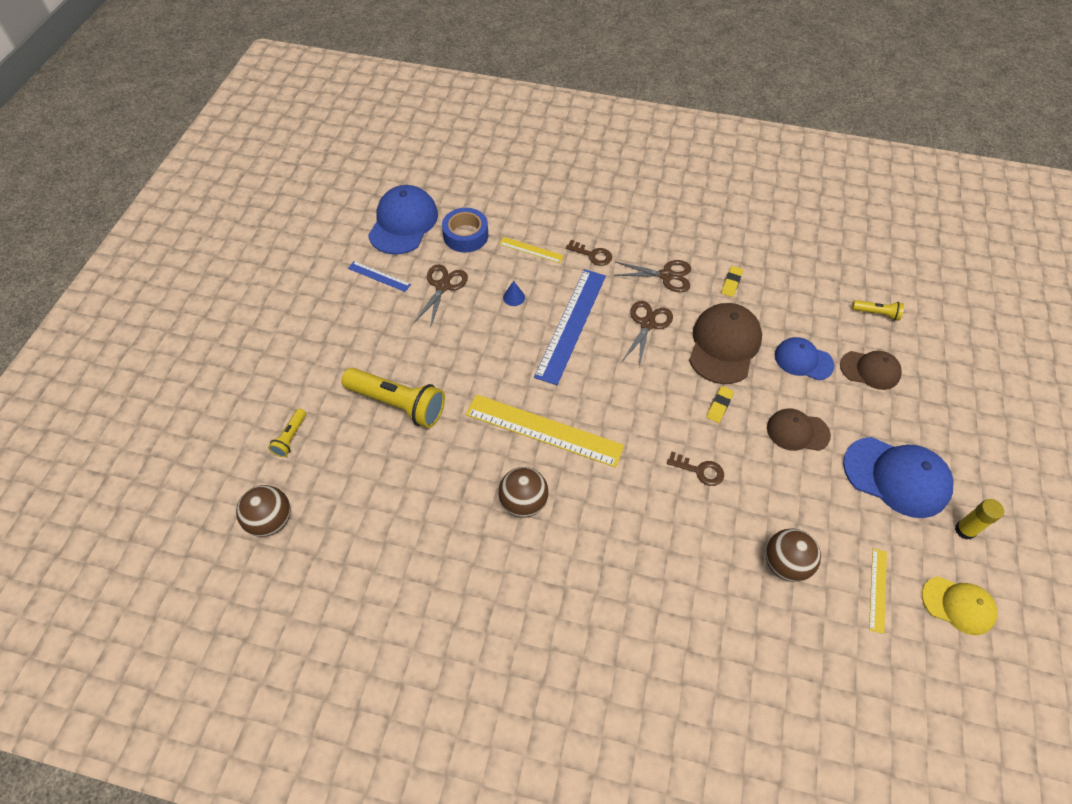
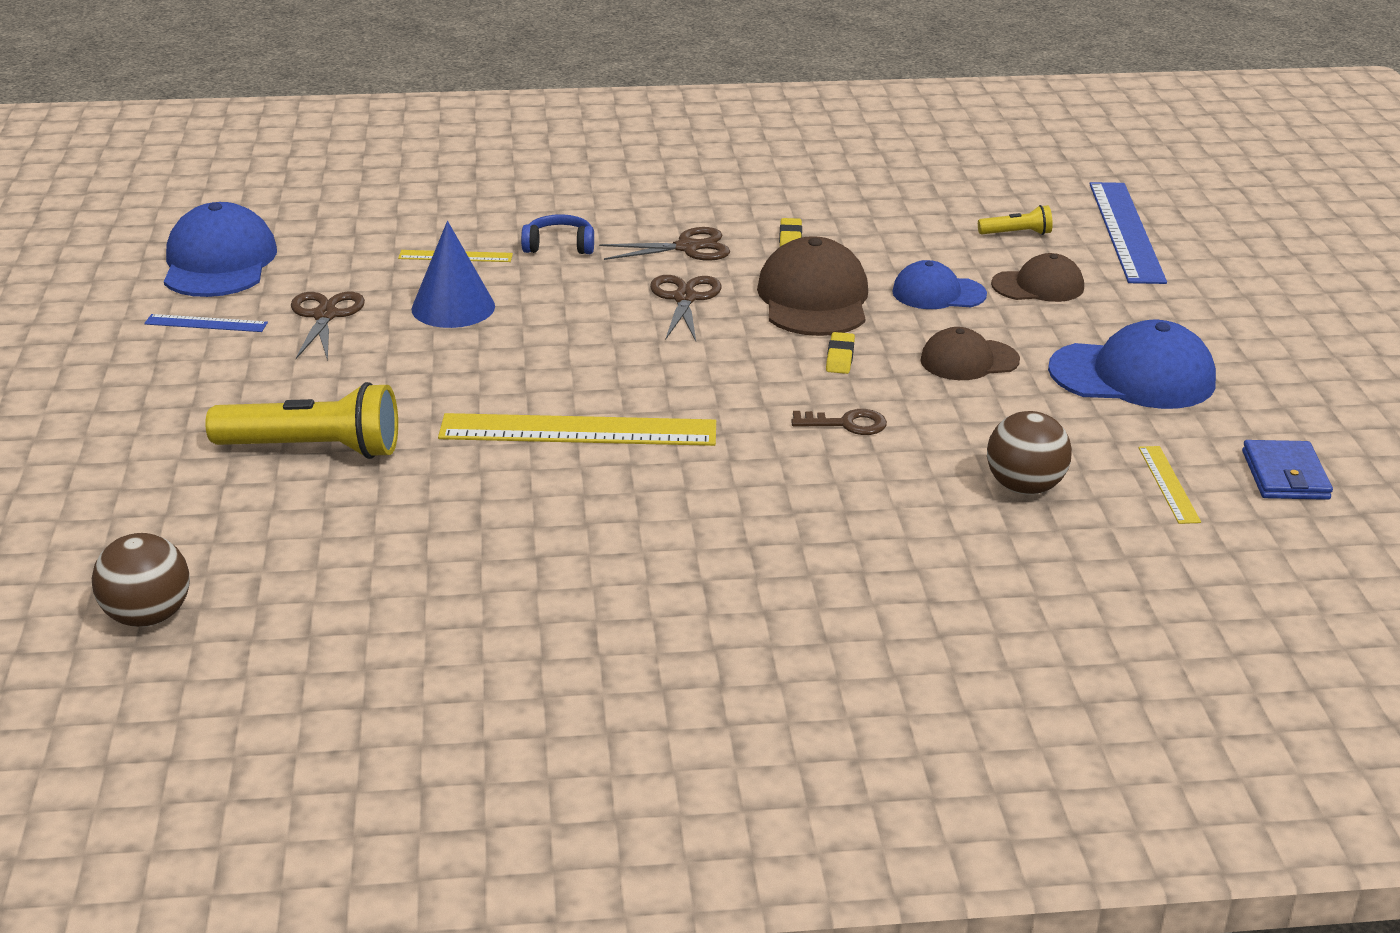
camera: 20 degrees left, 25 degrees down
yellow flashlight [268,409,306,457] -> none
blue tape [442,208,488,253] -> none
brown ball [498,467,549,518] -> none
blue cone [503,281,525,306] -> blue cone [411,221,495,328], size x2.19
blue ruler [534,269,606,385] -> blue ruler moved to [1089,182,1167,284]
brown key [566,240,612,266] -> blue headphones [521,214,594,254]
yellow cap [922,576,998,635] -> blue wallet [1242,440,1333,500]
yellow glue stick [955,499,1004,540] -> none

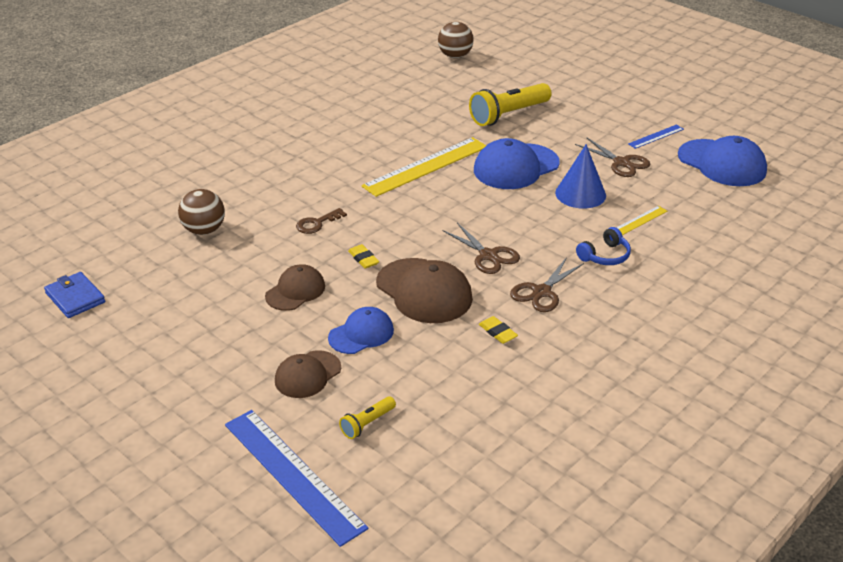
camera: 140 degrees right, 5 degrees up
blue cap [1048,320,1216,409] -> blue cap moved to [474,138,560,189]
yellow ruler [1138,446,1201,524] -> none

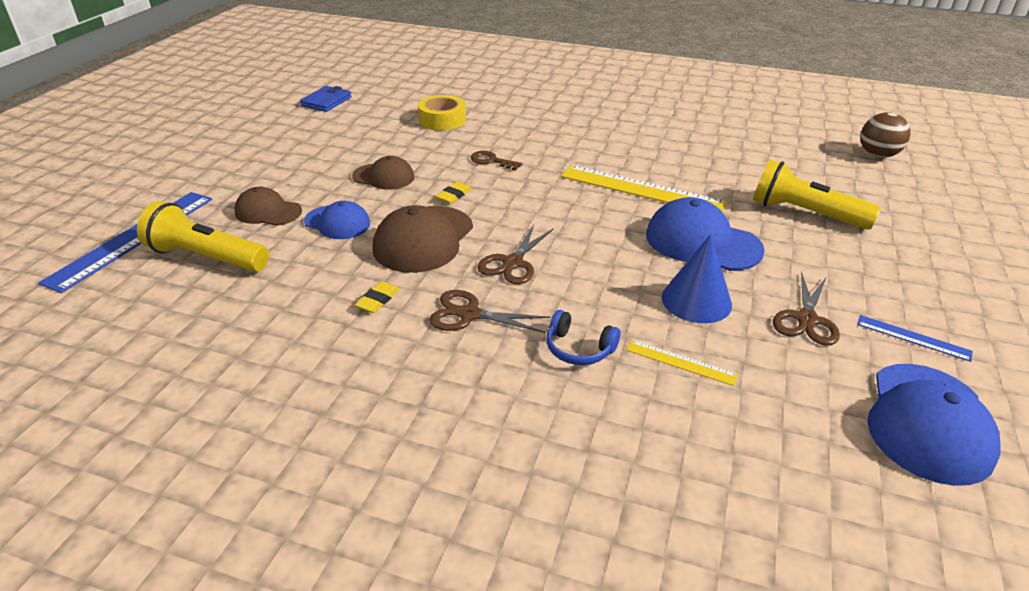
camera: 65 degrees right, 0 degrees up
brown ball [178,189,225,235] -> yellow tape [418,95,466,130]
yellow flashlight [339,396,396,439] -> yellow flashlight [137,201,269,272], size x2.06

